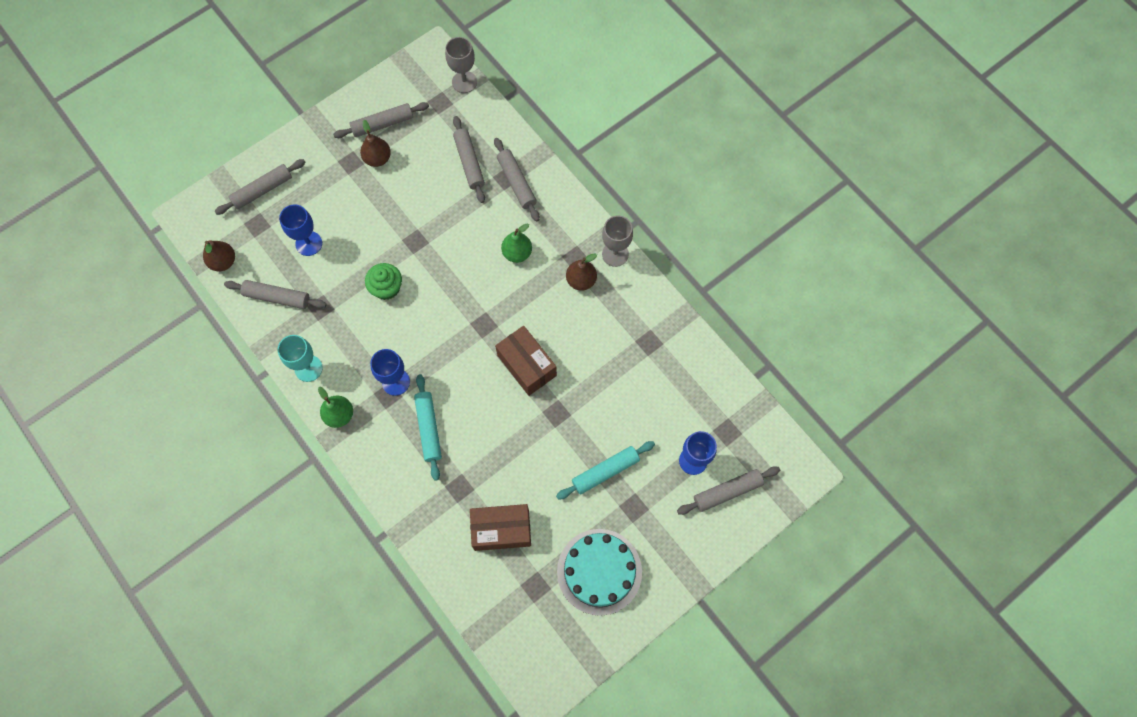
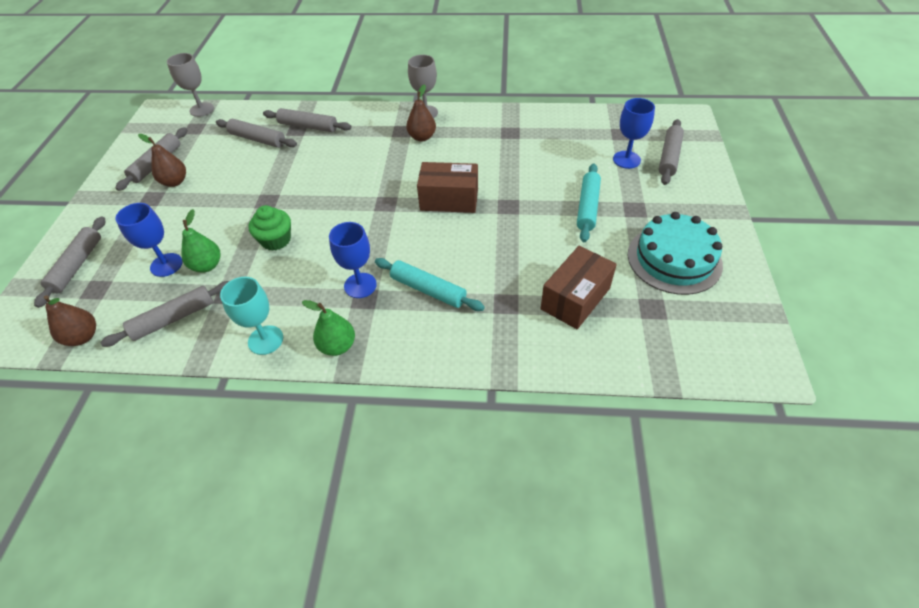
camera: 45 degrees left, 20 degrees down
green pear [501,224,532,263] -> green pear moved to [182,209,220,273]

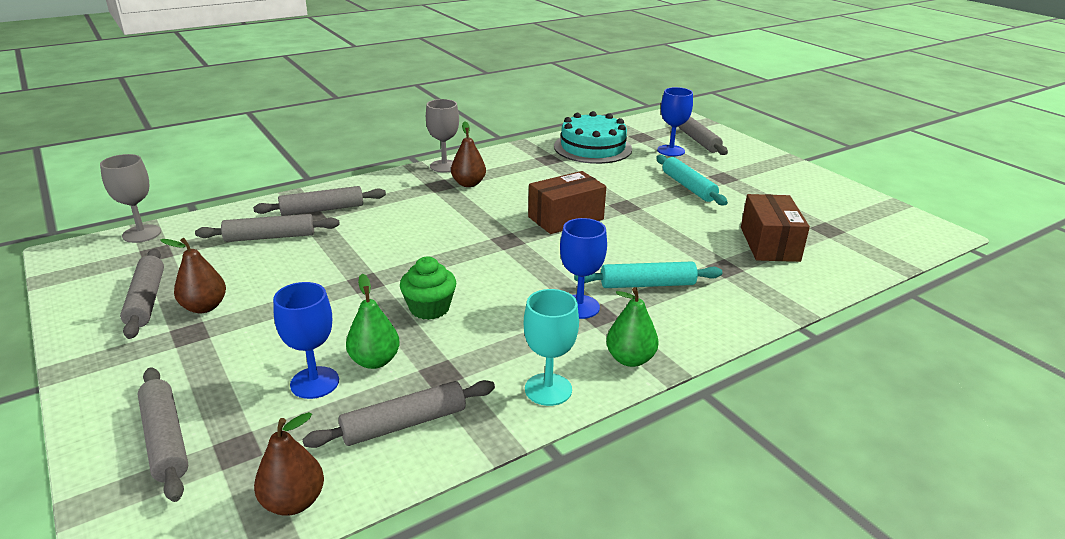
camera: 40 degrees left, 20 degrees down
grey rolling pin [100,281,229,347] -> grey rolling pin turned 45 degrees clockwise [302,380,495,448]
turquoise cake [628,212,723,295] -> turquoise cake moved to [554,111,632,164]

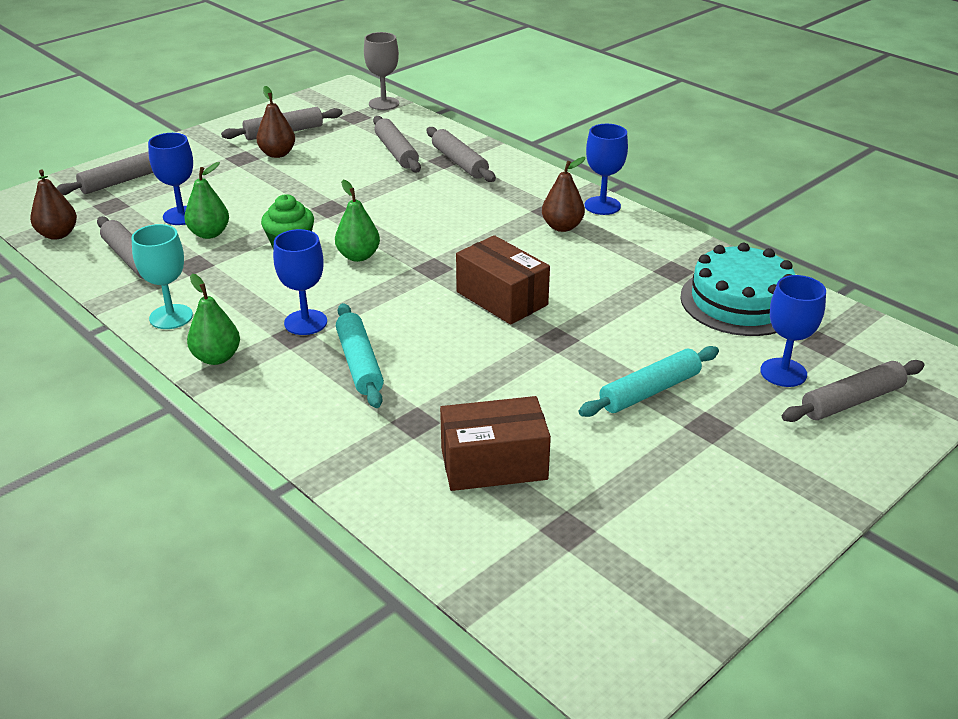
camera: 80 degrees right, 5 degrees up
grey goblet [426,99,459,173] -> blue goblet [585,124,628,215]
none -> green pear [335,179,380,262]

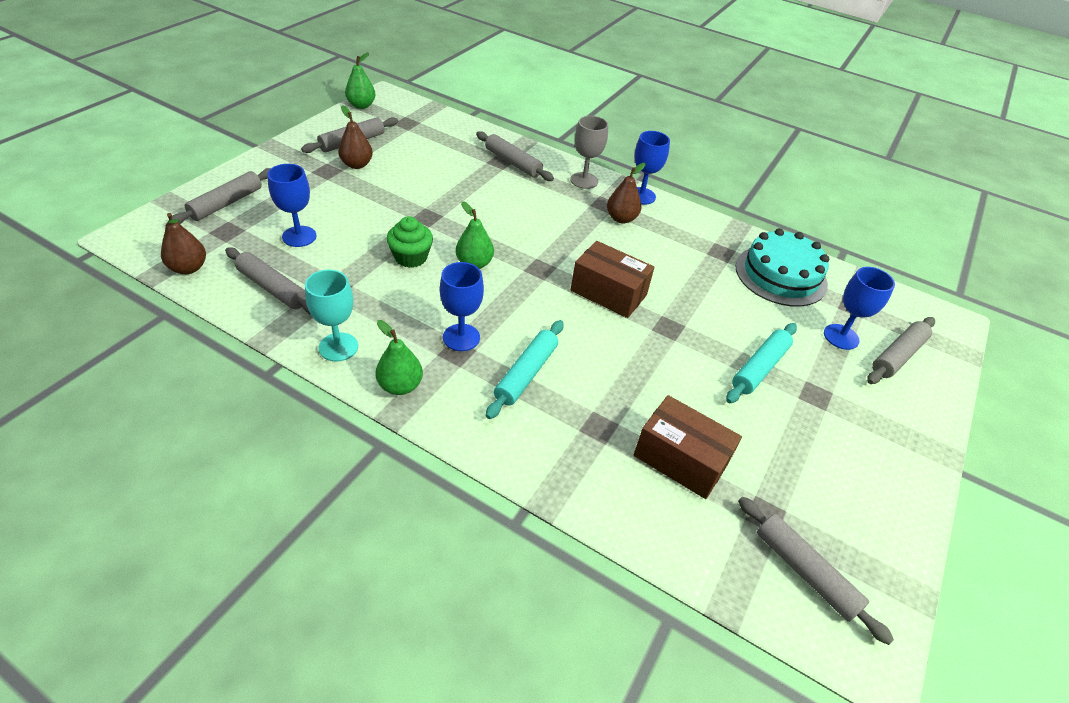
camera: 20 degrees left, 10 degrees up
green pear [184,162,229,239] -> green pear moved to [345,52,376,109]
turquoise rolling pin [336,303,384,408] -> turquoise rolling pin turned 60 degrees clockwise [486,320,564,419]
grey goblet [364,32,399,110] -> grey goblet moved to [570,116,608,189]
grey rolling pin [373,116,421,172] -> grey rolling pin moved to [738,497,894,645]
brown box [440,396,551,491] -> brown box turned 60 degrees clockwise [634,395,742,499]

